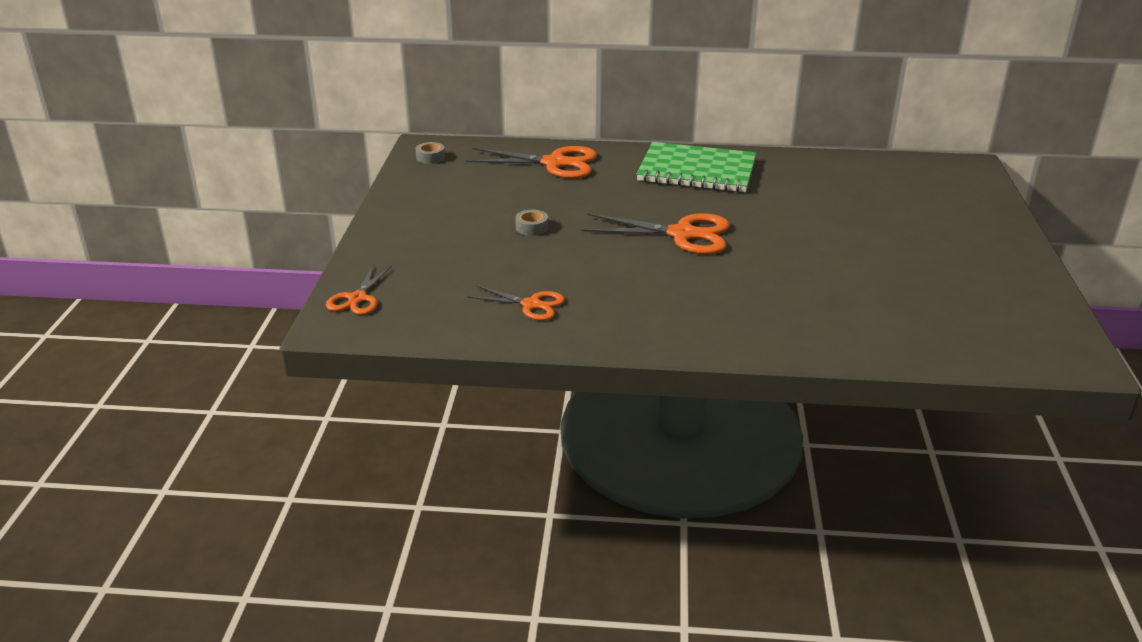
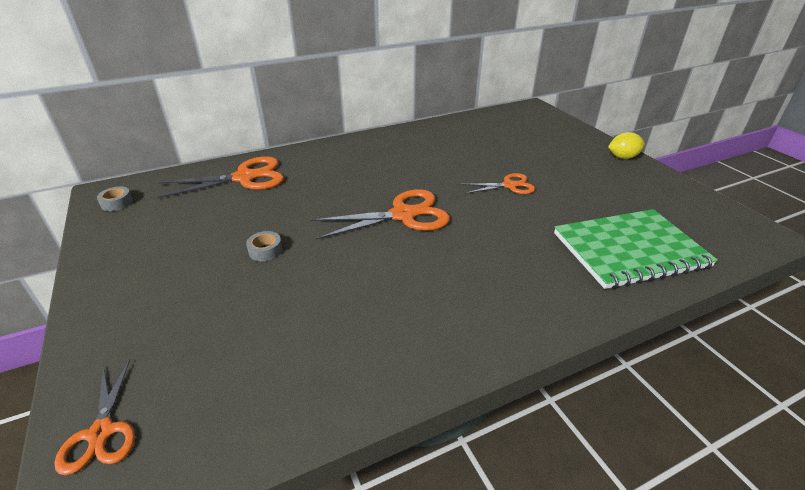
camera: 30 degrees left, 5 degrees up
orange scissors [467,285,565,320] -> orange scissors moved to [461,173,535,194]
green notebook [637,142,756,193] -> green notebook moved to [554,209,718,289]
none -> yellow lemon [608,132,645,159]

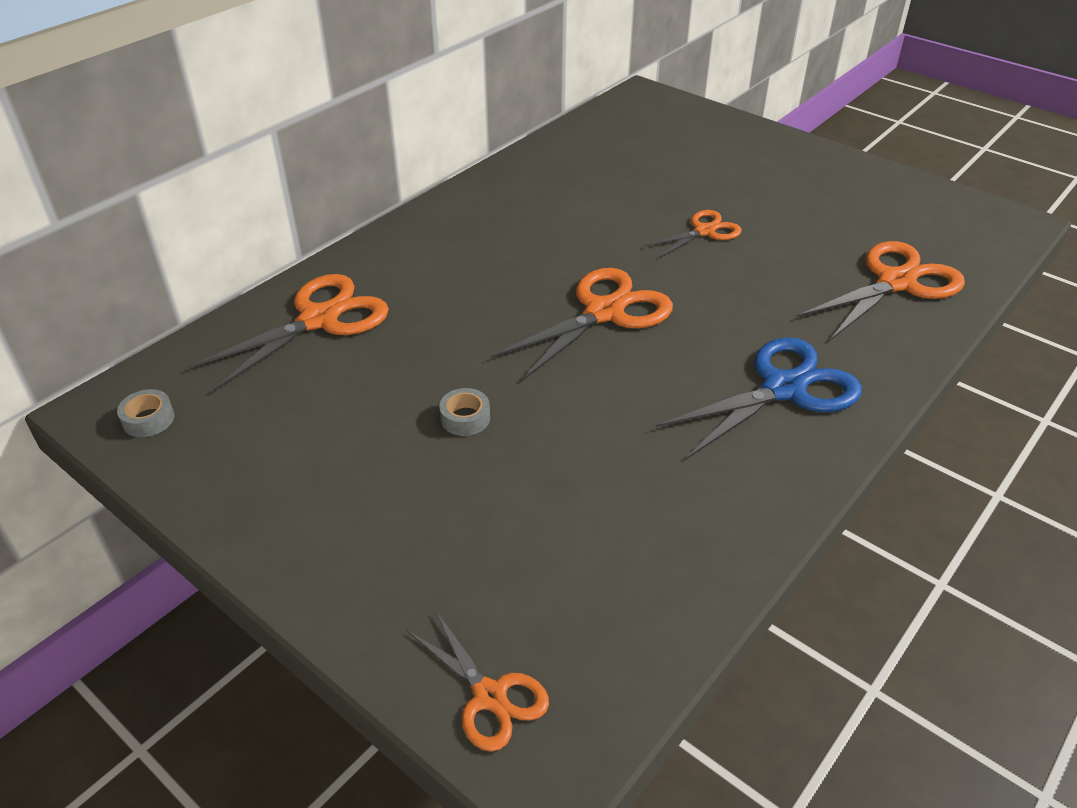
camera: 25 degrees left, 5 degrees up
green notebook [554,209,718,289] -> orange scissors [797,241,965,340]
yellow lemon [608,132,645,159] -> none
none -> blue scissors [656,337,862,459]

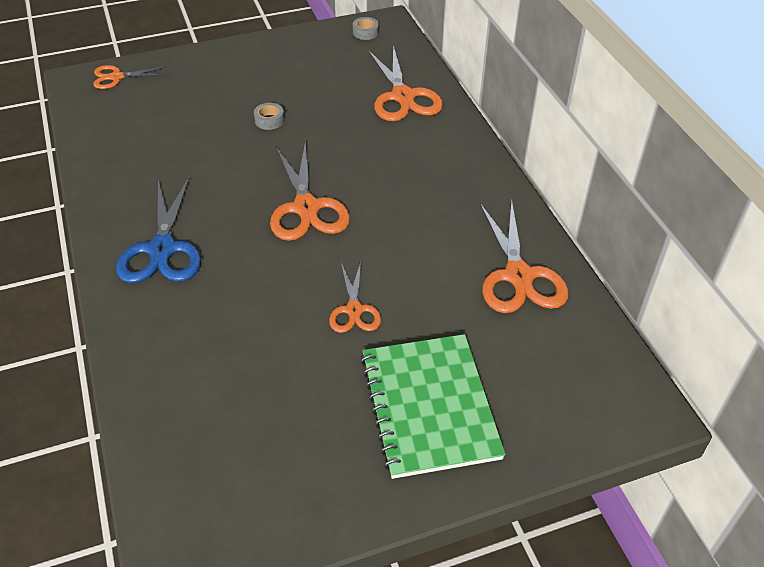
camera: 120 degrees right, 5 degrees up
orange scissors [797,241,965,340] -> orange scissors moved to [480,200,569,313]
none -> green notebook [361,334,506,479]

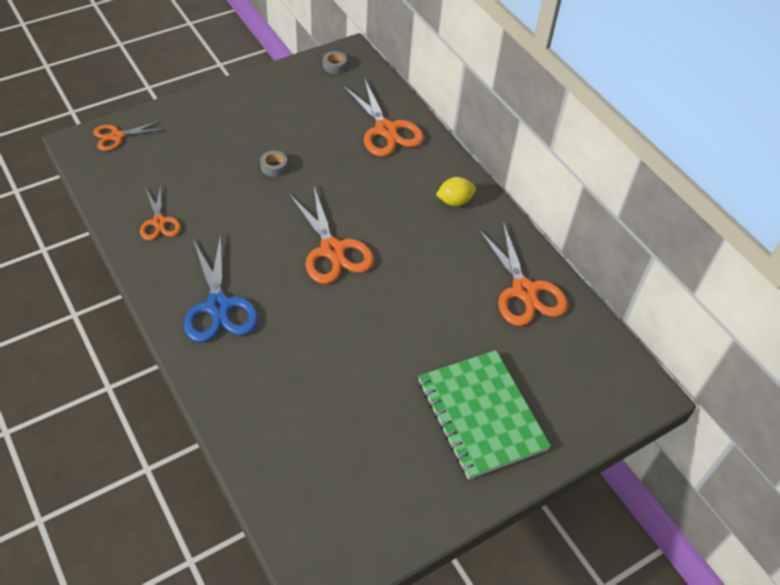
camera: 15 degrees left, 5 degrees up
orange scissors [329,262,381,333] -> orange scissors moved to [140,186,181,240]
none -> yellow lemon [436,177,476,206]

